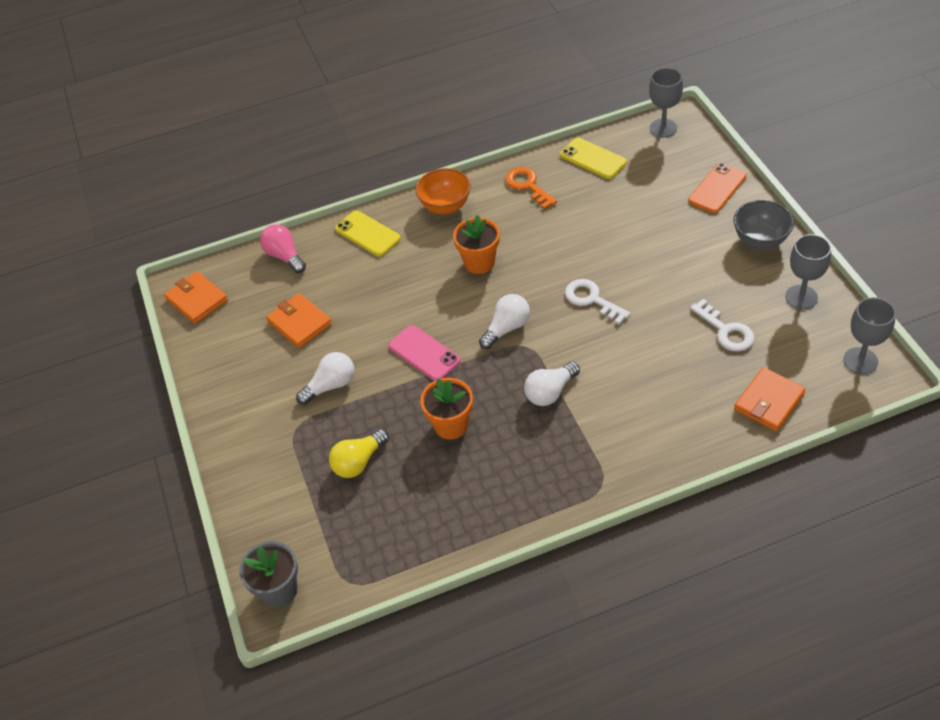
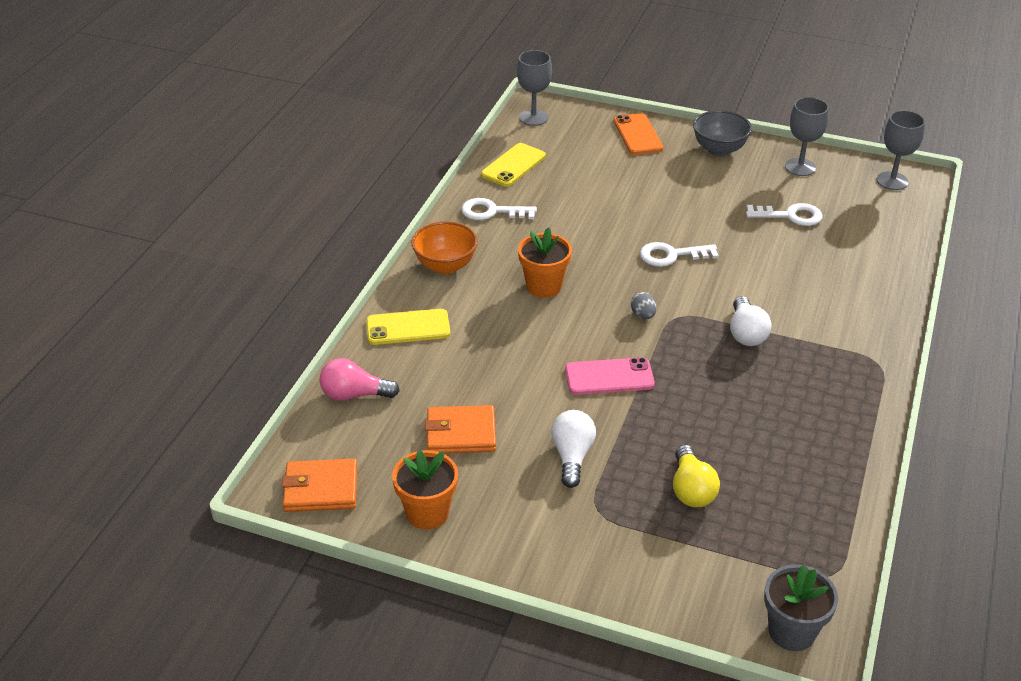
camera: 55 degrees left, 10 degrees down
orange flower pot [420,378,473,440] -> orange flower pot moved to [392,450,458,530]
white light bulb [479,294,530,349] -> grey egg [631,292,657,319]
orange key [505,167,557,209] -> white key [461,198,537,220]
yellow phone [560,138,627,179] -> yellow phone turned 45 degrees counterclockwise [481,143,546,187]
orange wallet [734,367,806,431] -> none

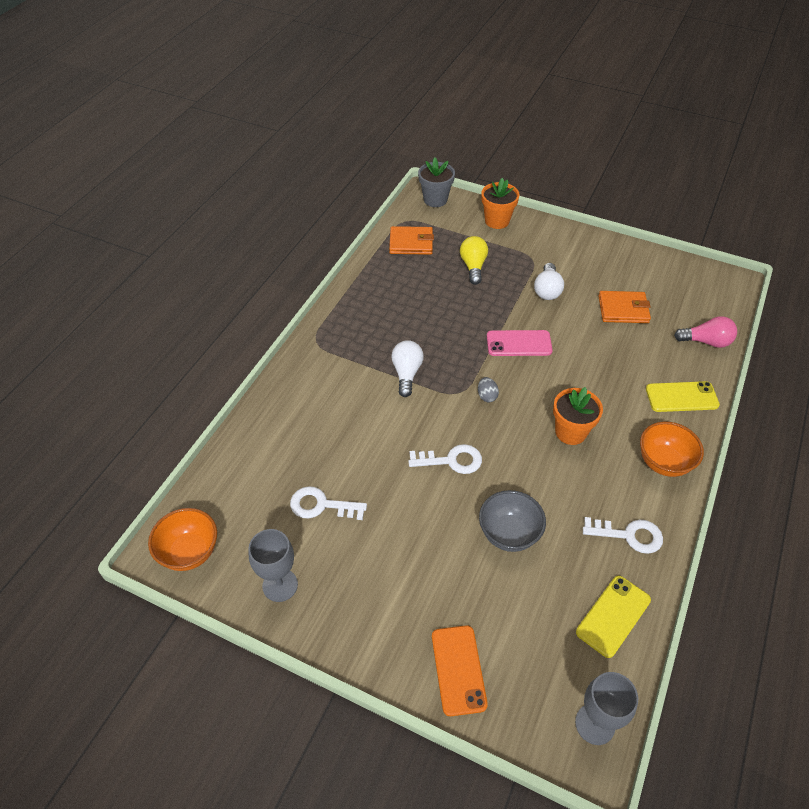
camera: 175 degrees left, 10 degrees up
orange wallet [282,459,357,512] -> orange wallet moved to [389,226,434,255]
orange flower pot [392,450,458,530] -> orange flower pot moved to [481,178,520,229]
grey bowl [693,110,752,156] -> grey bowl moved to [479,490,546,552]
grey goblet [877,110,925,190] -> orange bowl [148,508,217,571]

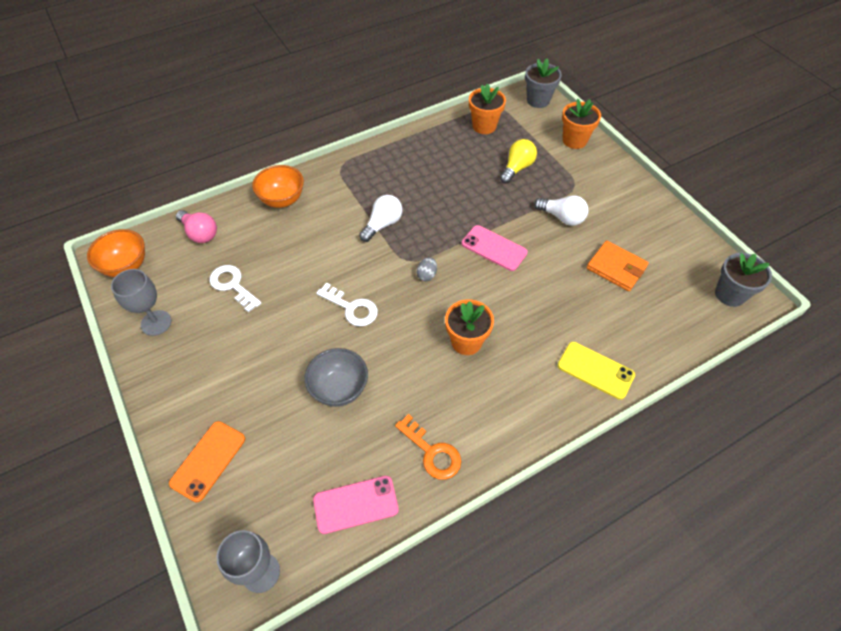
camera: 35 degrees right, 5 degrees up
orange wallet [389,226,434,255] -> orange flower pot [469,83,506,134]
white light bulb [534,263,564,300] -> white light bulb turned 105 degrees counterclockwise [534,195,588,226]
yellow phone [576,576,651,658] -> pink phone [313,476,399,534]
white key [583,517,663,554] -> orange key [395,414,461,480]
orange bowl [640,422,704,477] -> orange bowl moved to [252,165,304,208]
pink light bulb [674,316,737,348] -> pink light bulb moved to [176,210,217,243]
none -> grey flower pot [715,253,772,307]

